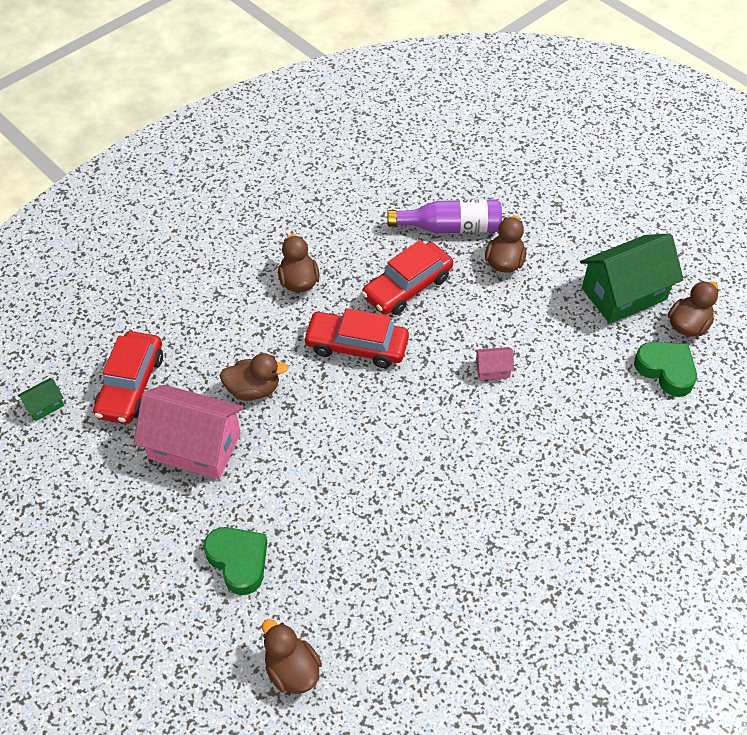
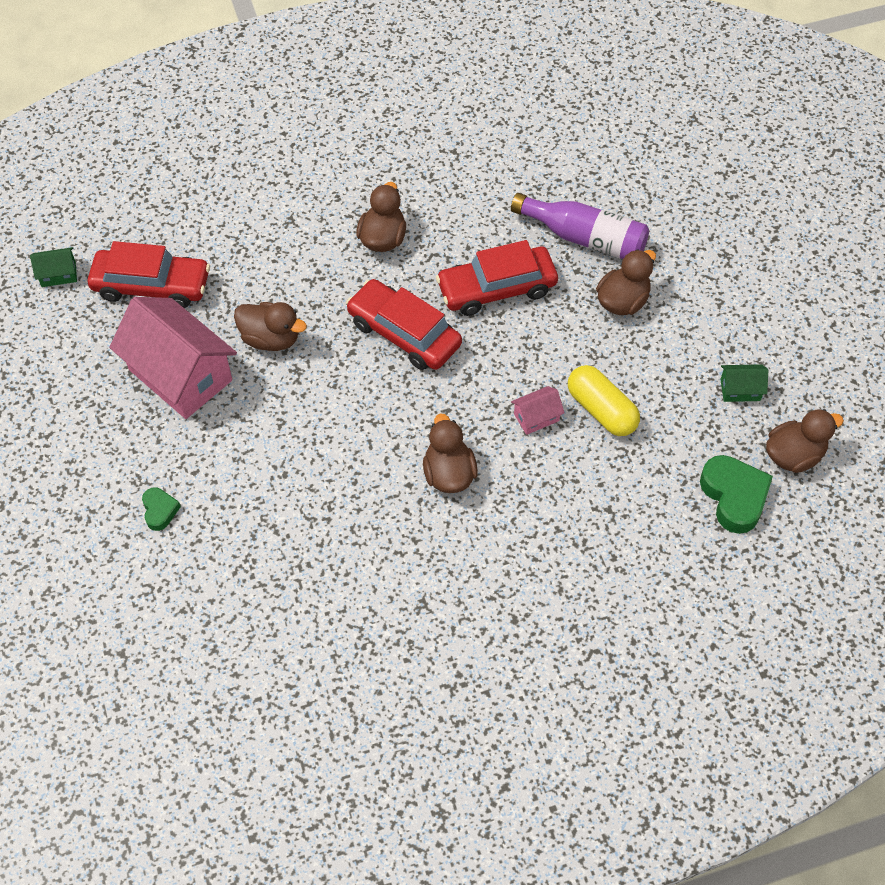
camera: 25 degrees right, 5 degrees up
red car [93,331,163,424] -> red car turned 120 degrees counterclockwise [88,241,210,308]
green heart [204,527,267,595] -> green heart [142,487,181,531], size x0.54
brown duck [262,619,322,694] -> brown duck moved to [423,413,478,493]
pink house [475,347,514,380] -> pink house turned 45 degrees counterclockwise [511,386,565,435]
green house [580,233,684,324] -> green house [720,364,768,402], size x0.43
none -> yellow capsule [568,365,640,436]

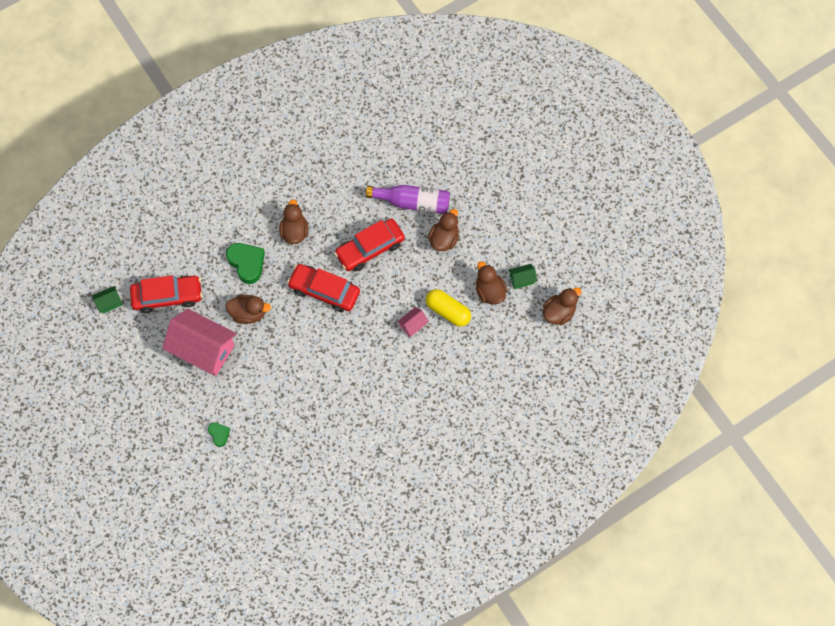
camera: 15 degrees left, 10 degrees up
brown duck [423,413,478,493] -> brown duck moved to [476,261,508,305]
green heart [700,455,773,534] -> green heart moved to [226,243,265,284]

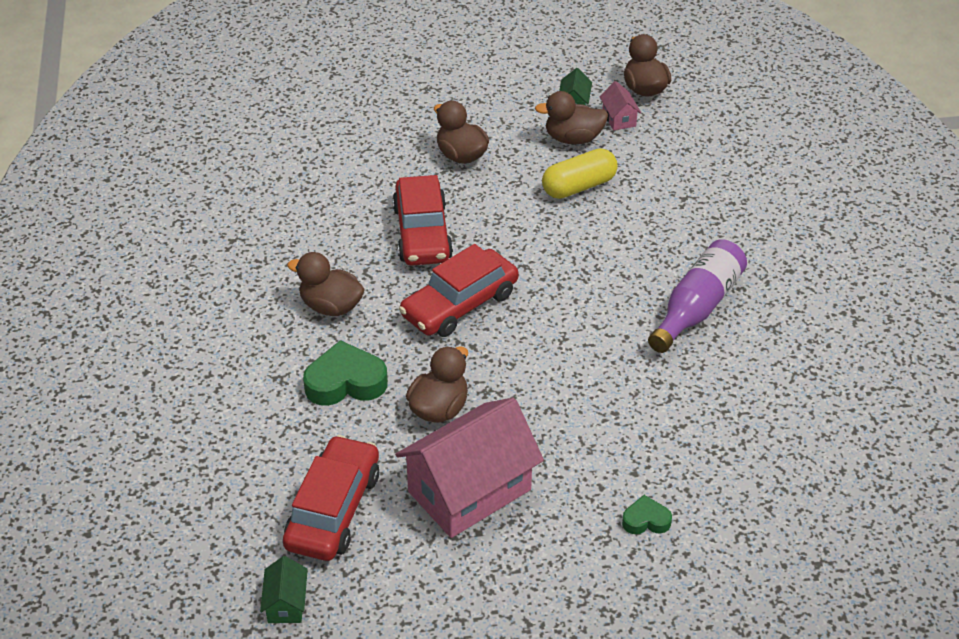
camera: 65 degrees left, 25 degrees down
purple bottle [366,185,450,214] -> purple bottle moved to [648,239,747,353]
pink house [397,307,429,337] -> pink house moved to [599,81,641,130]

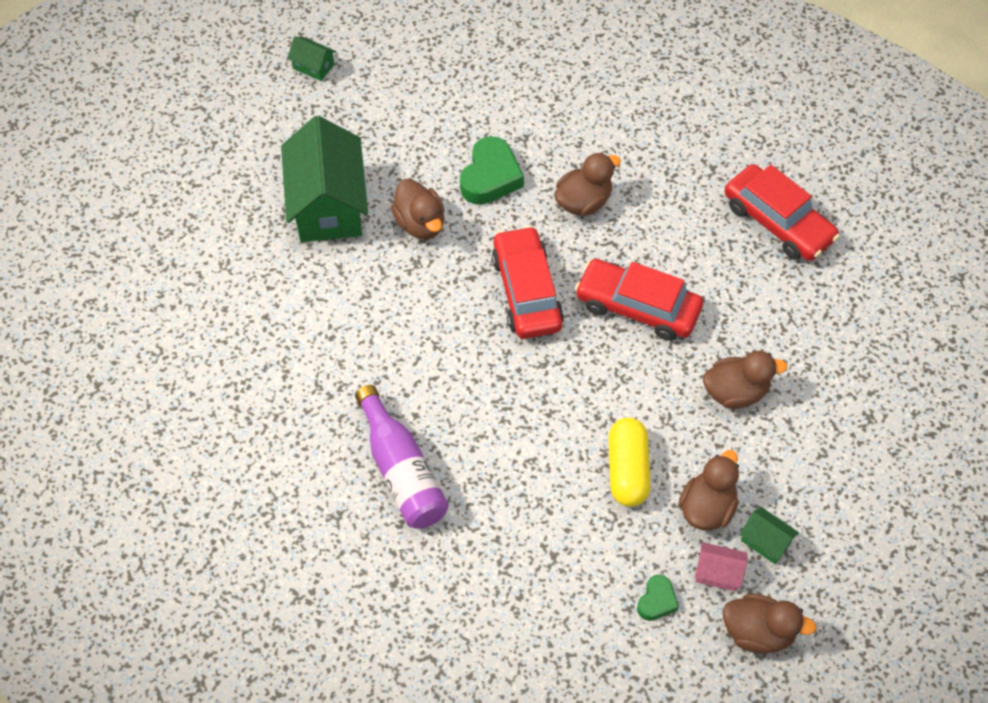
camera: 120 degrees right, 15 degrees up
red car [283,435,379,561] -> red car moved to [725,164,840,261]
pink house [395,398,544,538] -> green house [281,116,368,242]
green heart [622,495,672,534] -> green heart moved to [637,575,679,621]

